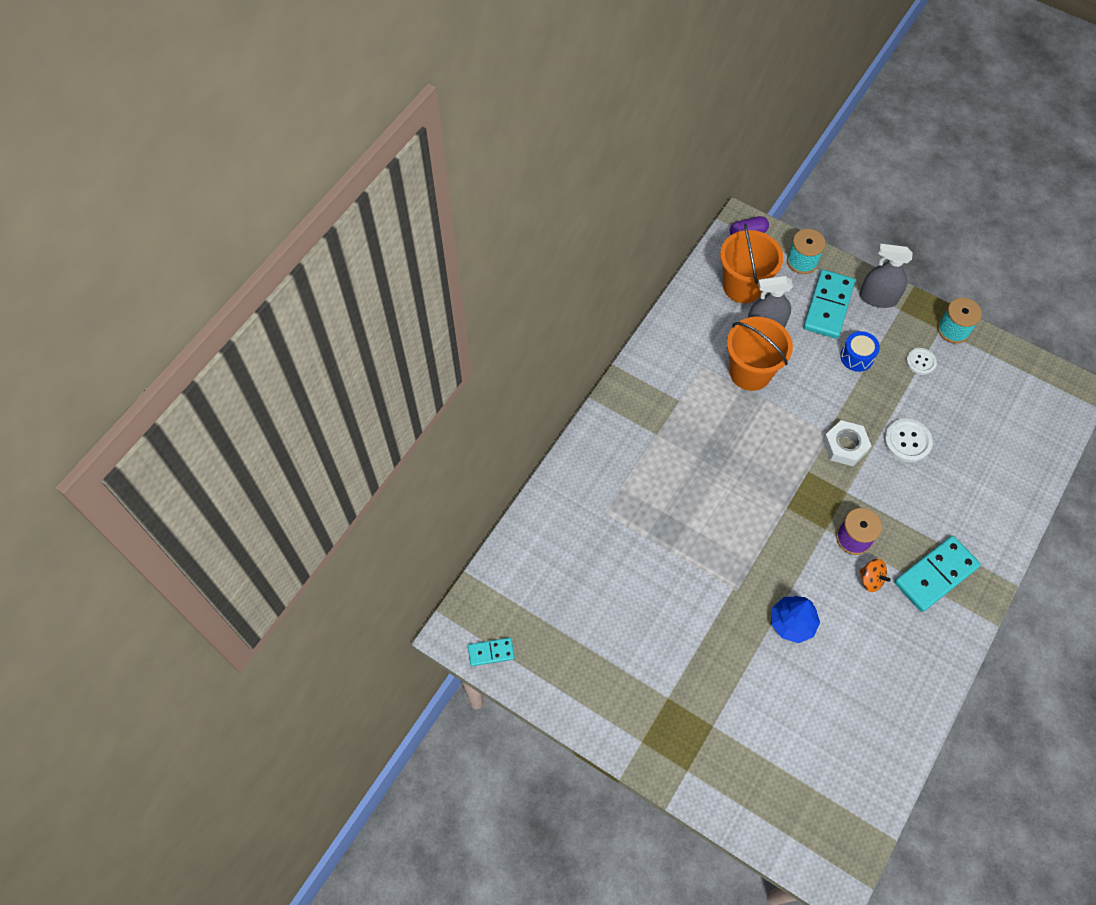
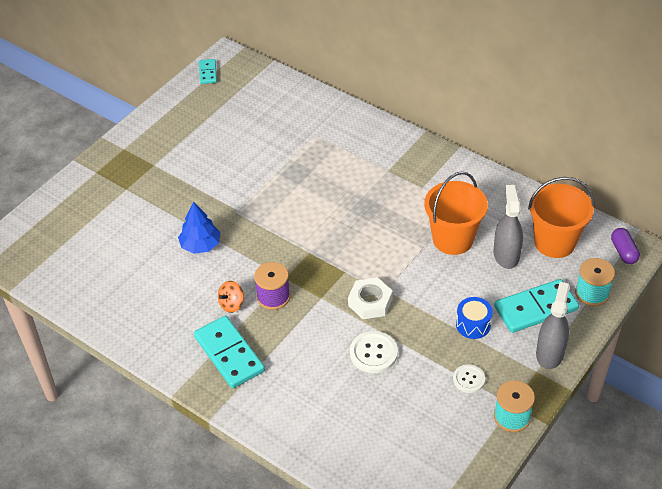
camera: 95 degrees right, 15 degrees down
turquoise domino [803,270,855,339] -> turquoise domino turned 45 degrees counterclockwise [494,279,579,333]

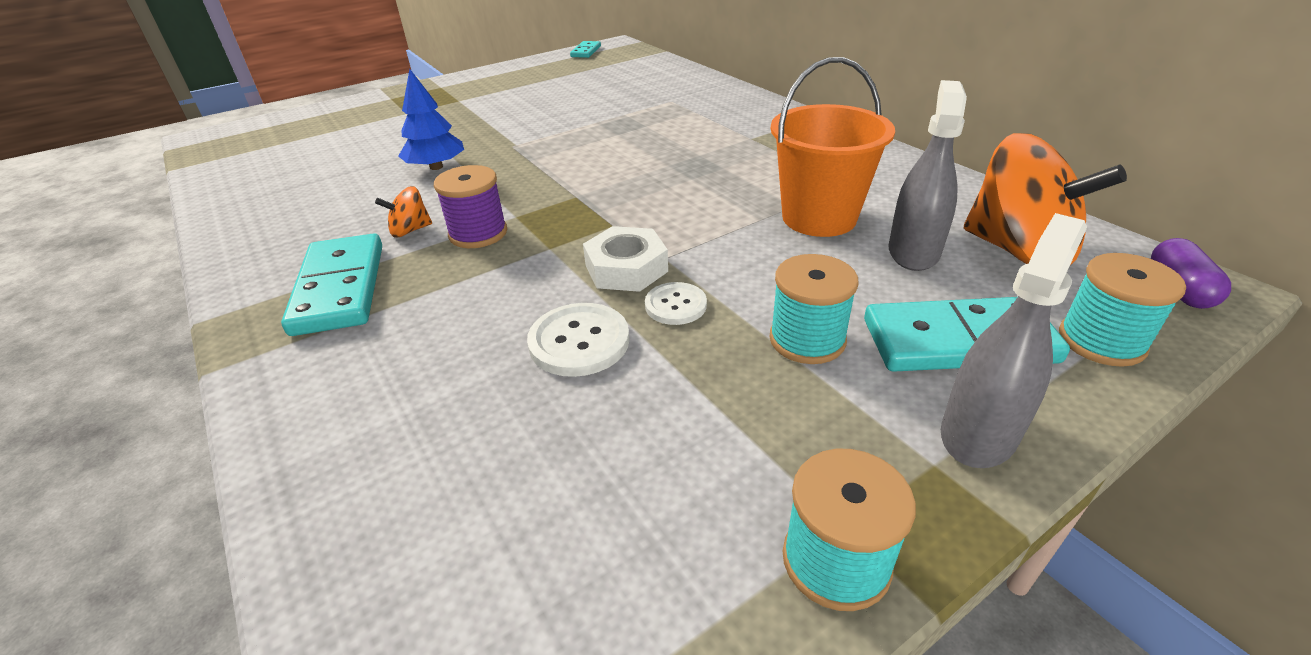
camera: 20 degrees right, 10 degrees down
white button [453,364,485,393] -> white button moved to [645,282,707,325]
blue drum [456,297,493,339] -> turquoise spool [770,254,859,364]
orange bucket [528,177,595,258] -> orange spinning top [964,133,1127,265]

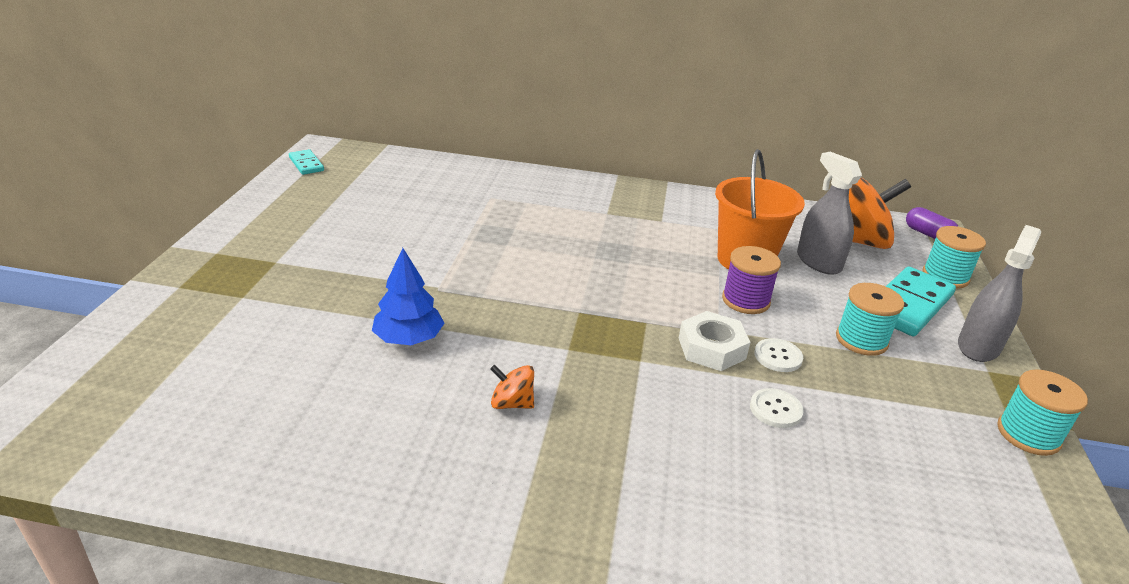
camera: 50 degrees left, 5 degrees down
turquoise domino [281,233,382,336] -> none
orange spinning top [375,186,432,237] -> orange spinning top turned 90 degrees clockwise [490,365,534,409]
purple spool [434,165,507,248] -> purple spool moved to [722,246,781,314]
white button [527,303,630,377] -> white button [750,388,804,428], size x0.65
grey spray bottle [941,213,1087,468] -> grey spray bottle turned 45 degrees clockwise [958,225,1041,362]

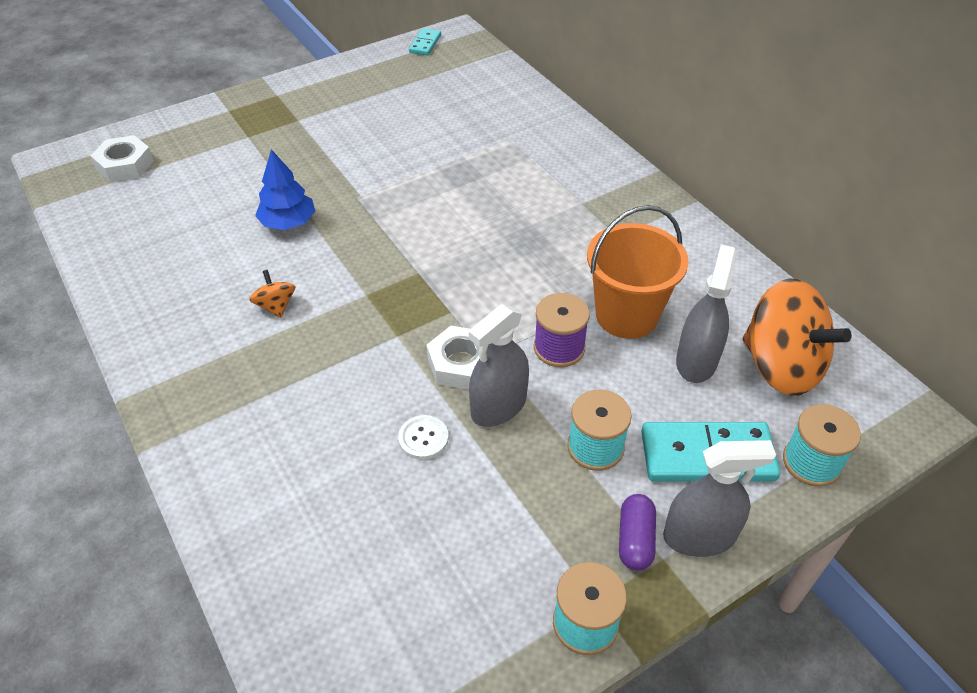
camera: 50 degrees right, 15 degrees up
white button [754,338,803,372] -> grey spray bottle [469,304,529,427]
purple capsule [906,207,958,239] -> purple capsule moved to [619,494,656,570]
none -> white nut [91,135,154,182]

